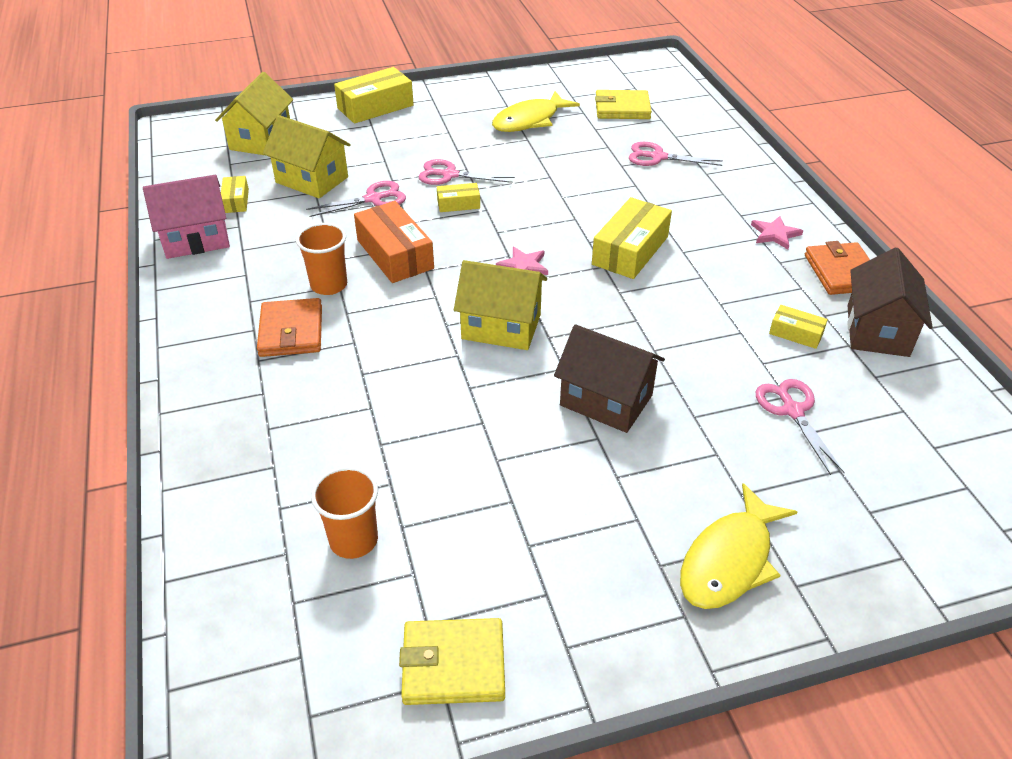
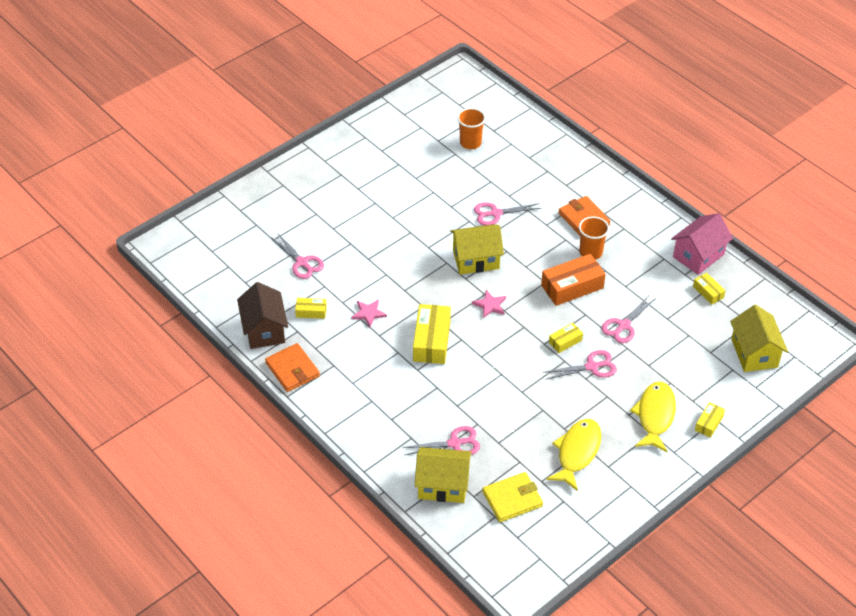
camera: 155 degrees right, 5 degrees up
yellow house [263,115,351,198] -> yellow house moved to [415,447,471,503]
yellow box [334,67,414,124] -> yellow box [695,402,725,438], size x0.53
orange box [354,201,434,283] -> orange box turned 60 degrees counterclockwise [541,254,606,306]
yellow wallet [399,618,505,705] -> none
brown house [554,324,665,433] -> none
yellow fish [680,483,798,609] -> yellow fish moved to [630,382,676,453]
pink star [751,216,803,249] -> pink star moved to [351,299,387,327]
none -> pink scissors [474,202,542,225]

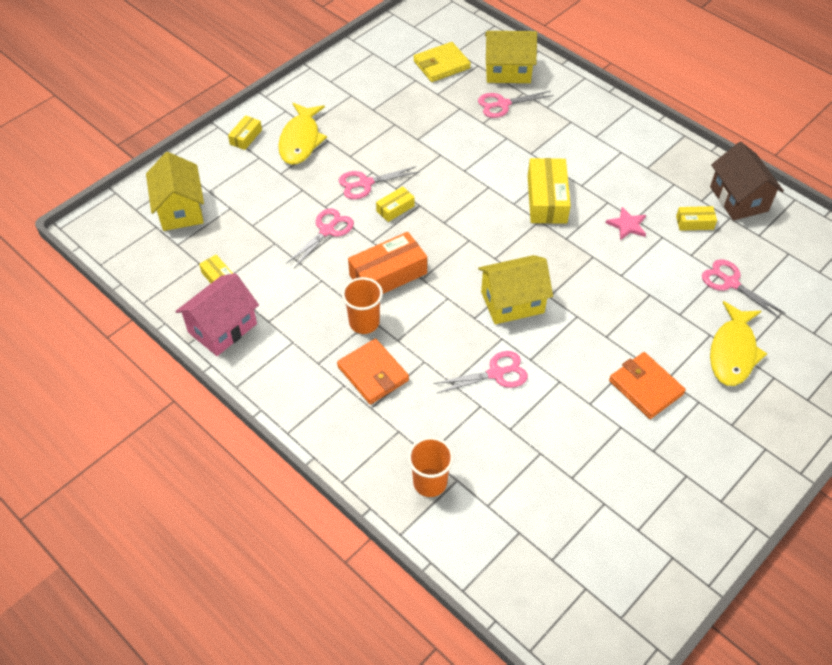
camera: 175 degrees right, 5 degrees up
orange wallet [265,343,320,392] -> orange wallet moved to [609,352,686,419]
orange cup [457,108,486,149] -> orange cup moved to [408,437,454,497]
pink star [472,290,506,318] -> none
yellow fish [546,419,601,491] -> yellow fish moved to [710,301,767,386]

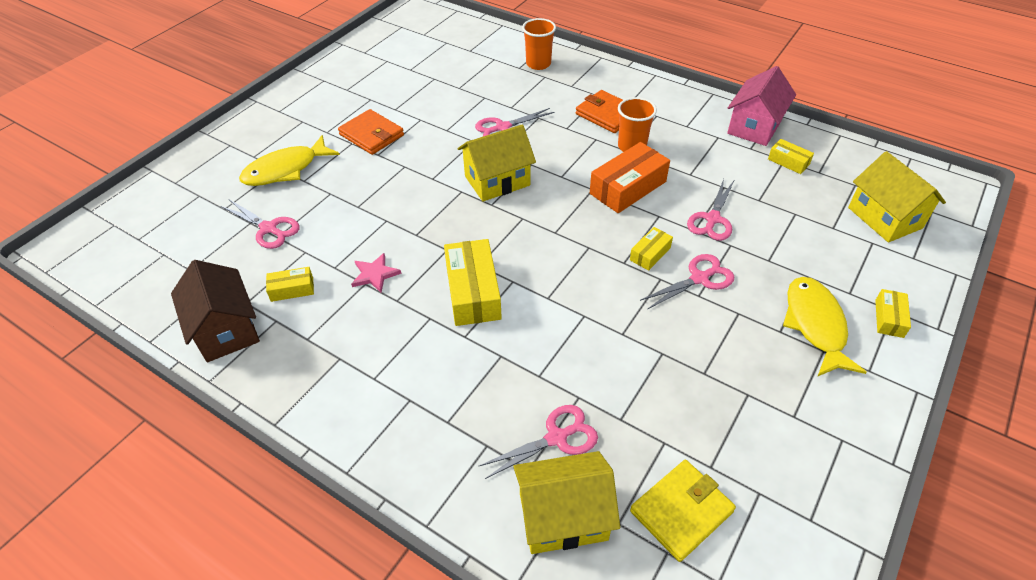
camera: 170 degrees right, 5 degrees down
yellow fish [710,301,767,386] -> yellow fish turned 135 degrees counterclockwise [239,135,340,186]

